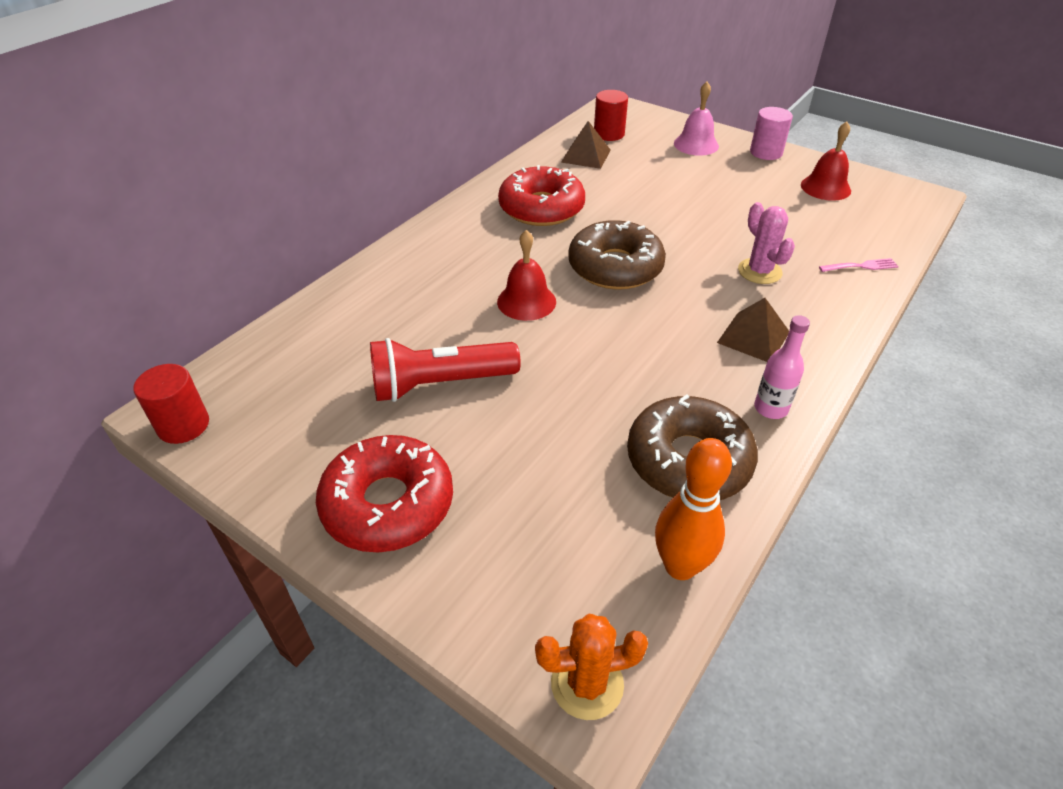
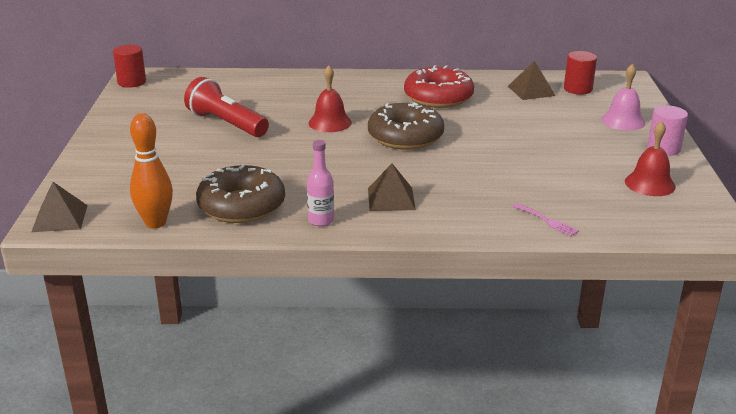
camera: 55 degrees right, 15 degrees down
red donut [316,435,453,553] -> none
orange cactus [535,614,648,720] -> brown pyramid [31,182,88,232]
pink cactus [738,202,795,284] -> none

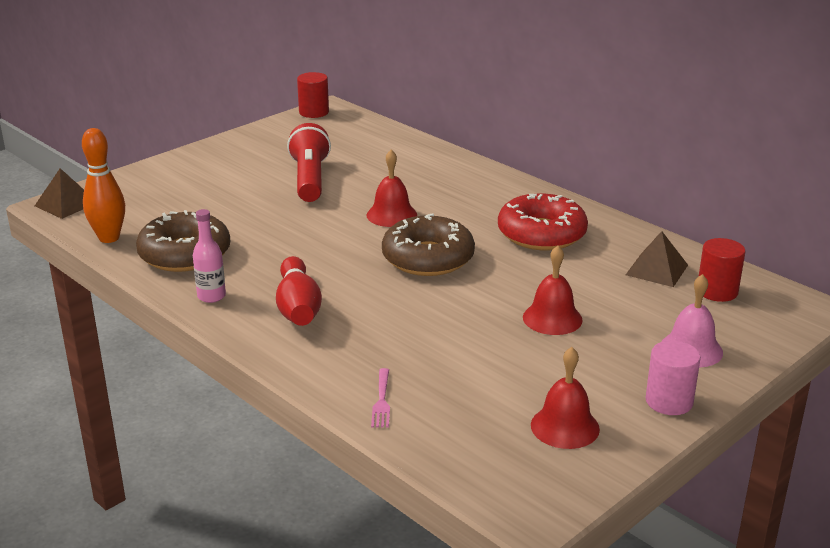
camera: 45 degrees right, 0 degrees up
brown pyramid [368,163,416,211] -> red bowling pin [276,256,322,326]
none -> red bell [523,246,583,335]

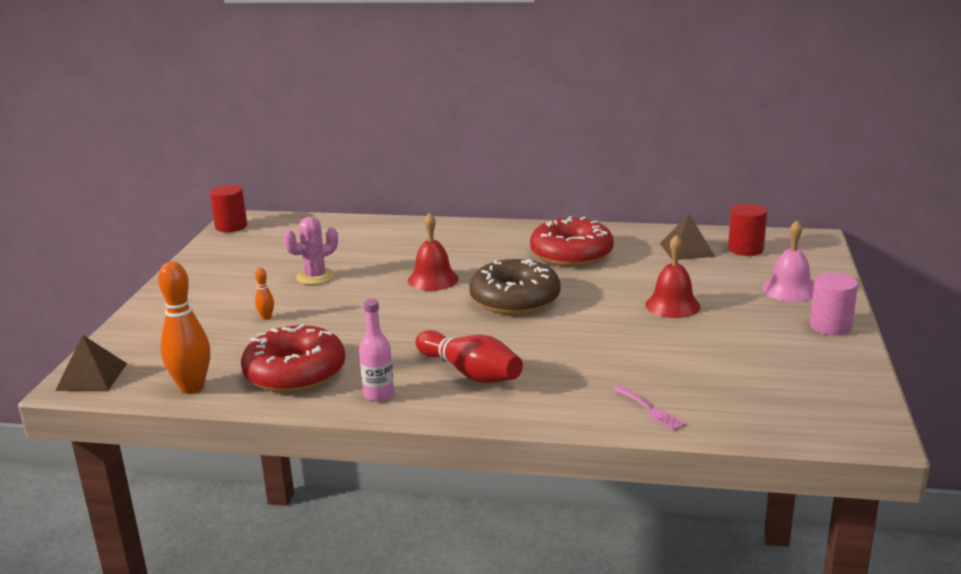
camera: 35 degrees left, 5 degrees down
brown donut [136,210,230,272] -> red donut [241,324,346,393]
red flashlight [287,123,331,202] -> pink cactus [283,217,338,285]
red bell [531,347,600,449] -> none
none -> orange bowling pin [255,268,274,320]

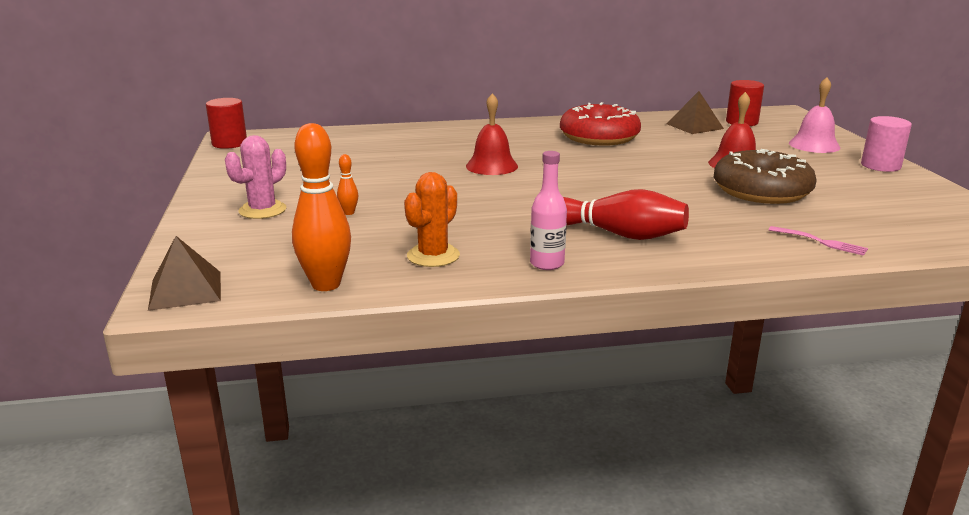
camera: 20 degrees left, 0 degrees up
red donut [241,324,346,393] -> orange cactus [404,172,460,267]
pink cactus [283,217,338,285] -> pink cactus moved to [225,135,287,219]
brown donut [469,259,561,315] -> brown donut moved to [714,149,817,204]

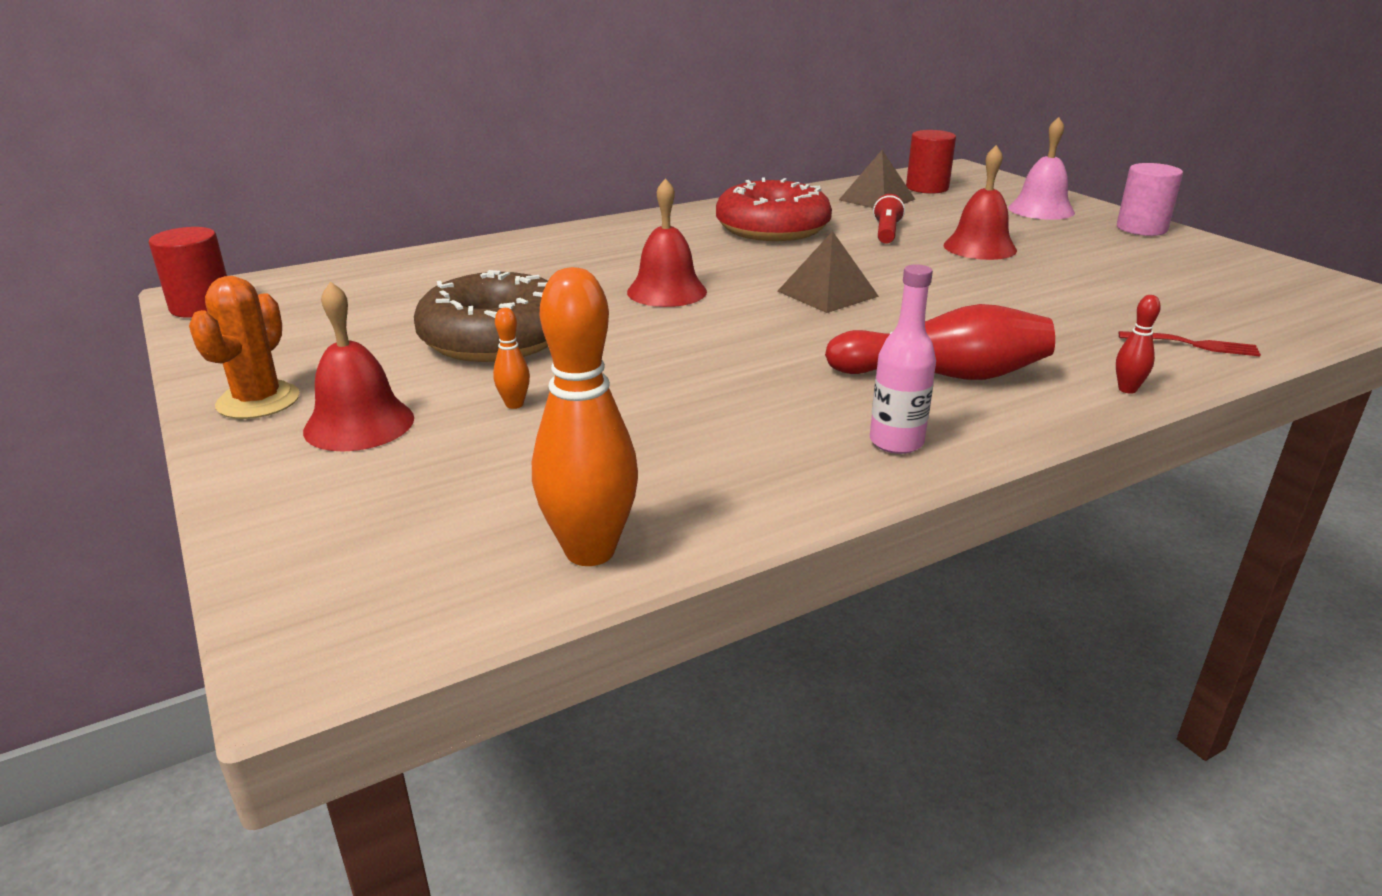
camera: 20 degrees left, 5 degrees up
brown pyramid [148,236,221,311] -> brown pyramid moved to [778,231,879,313]
pink cactus [225,135,287,219] -> red bell [303,281,414,451]
orange cactus [404,172,460,267] -> orange cactus moved to [189,276,300,419]
brown donut [714,149,817,204] -> brown donut moved to [414,270,548,362]
pink fork [769,226,868,256] -> red fork [1119,331,1261,356]
none -> red flashlight [873,194,905,244]
none -> red bowling pin [1116,295,1161,394]

